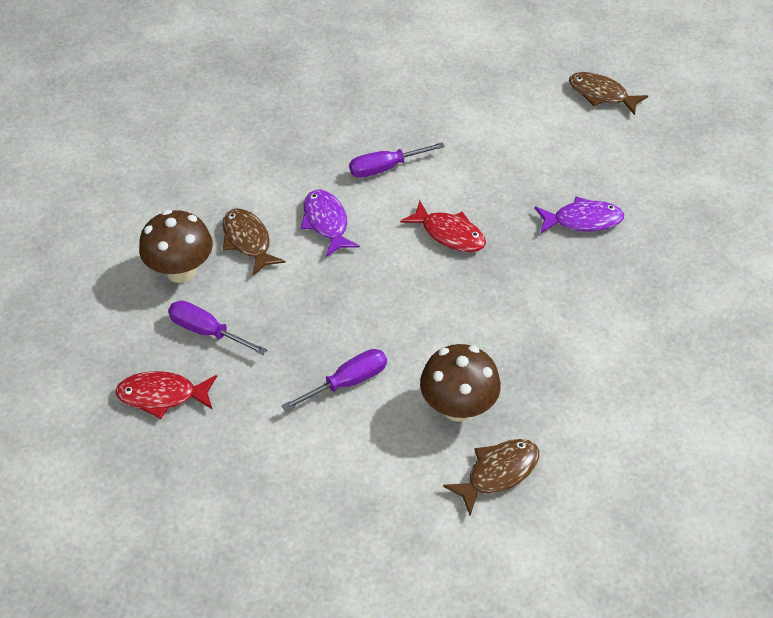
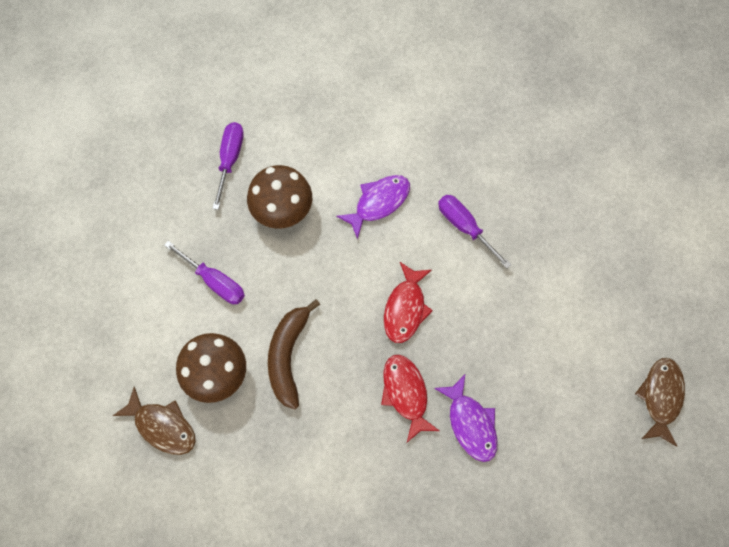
camera: 70 degrees right, 20 degrees up
red fish [115,371,217,419] -> red fish moved to [381,355,440,442]
brown mushroom [139,210,213,283] -> brown mushroom moved to [247,165,312,229]
brown fish [222,208,286,275] -> none
none -> brown banana [268,299,320,410]

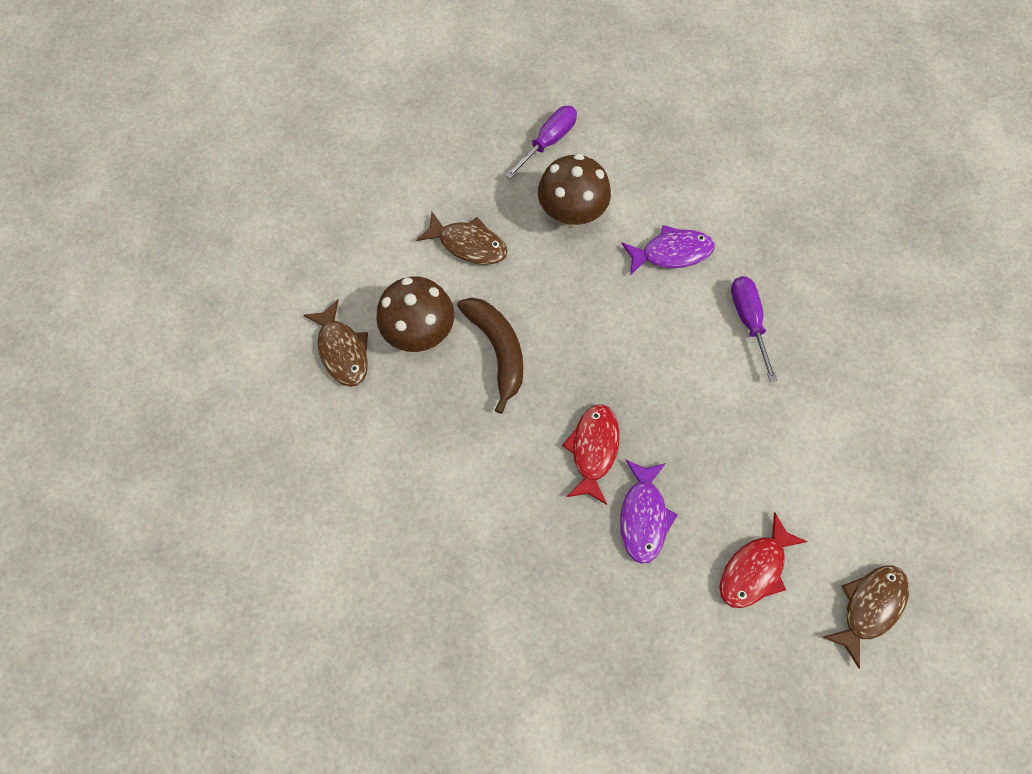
camera: 30 degrees right, 0 degrees up
purple screwdriver [164,241,245,304] -> brown fish [416,212,508,265]
brown banana [268,299,320,410] -> brown banana turned 120 degrees clockwise [457,297,523,414]
red fish [384,262,433,343] -> red fish moved to [720,512,808,608]

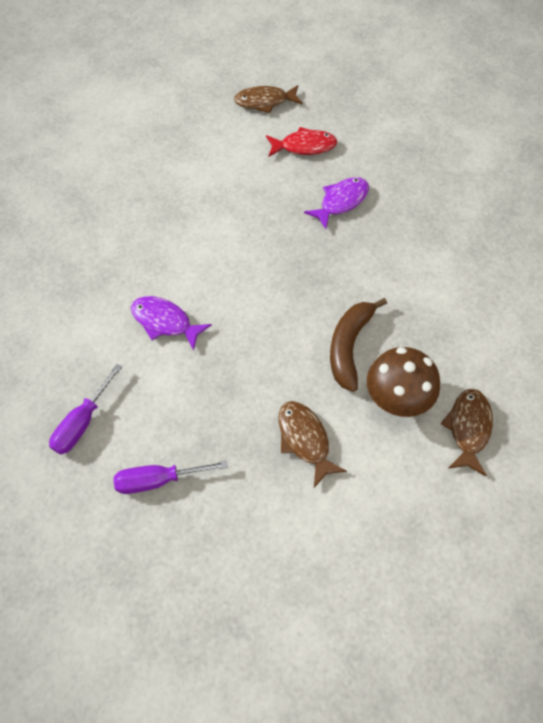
camera: 140 degrees left, 10 degrees down
brown mushroom [538,154,611,227] -> none
red fish [562,404,620,505] -> none
purple screwdriver [731,276,777,382] -> purple screwdriver moved to [49,364,122,454]

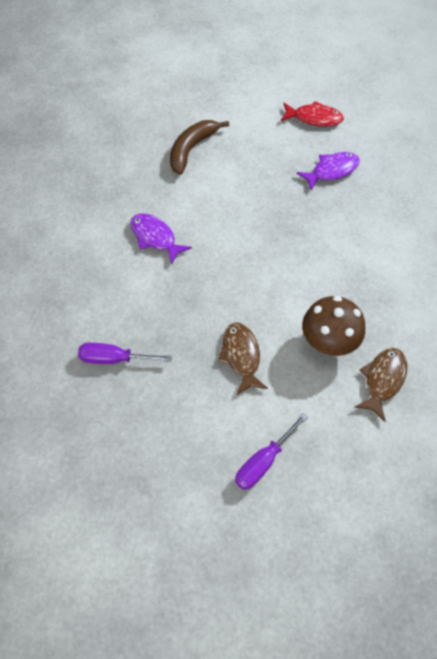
camera: 15 degrees right, 0 degrees up
purple screwdriver [49,364,122,454] -> purple screwdriver moved to [235,413,308,490]
brown fish [234,85,303,113] -> none
brown banana [330,298,387,392] -> brown banana moved to [170,120,229,175]

